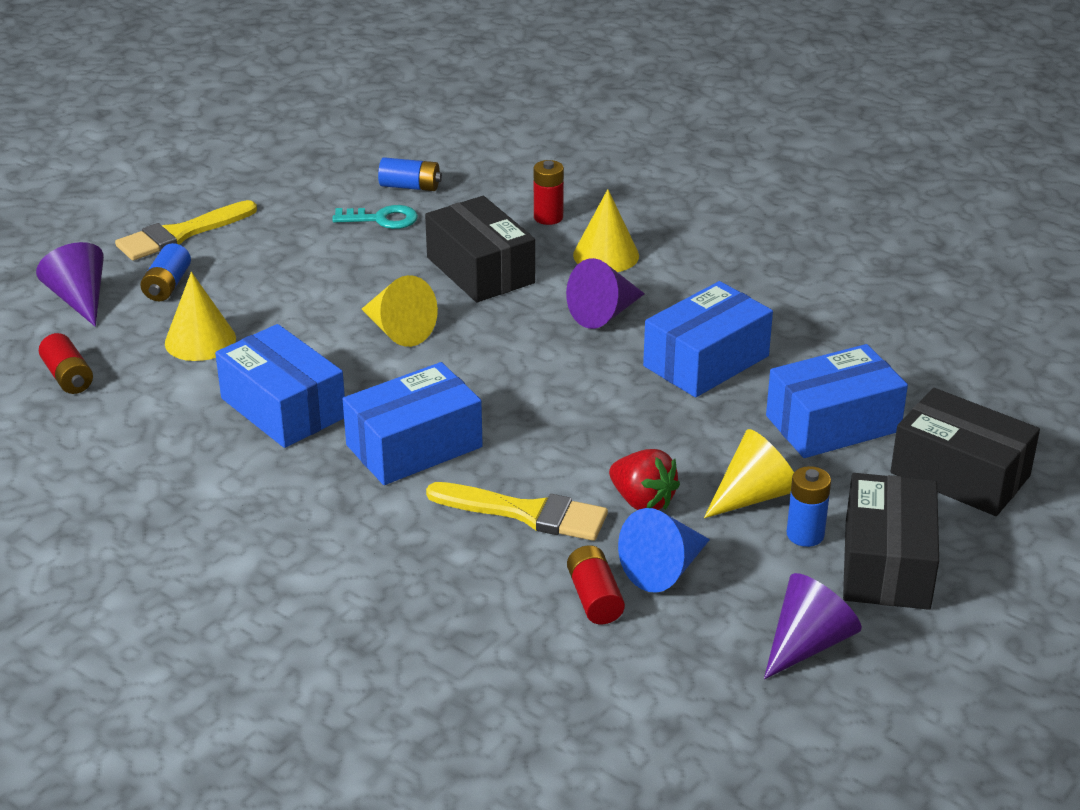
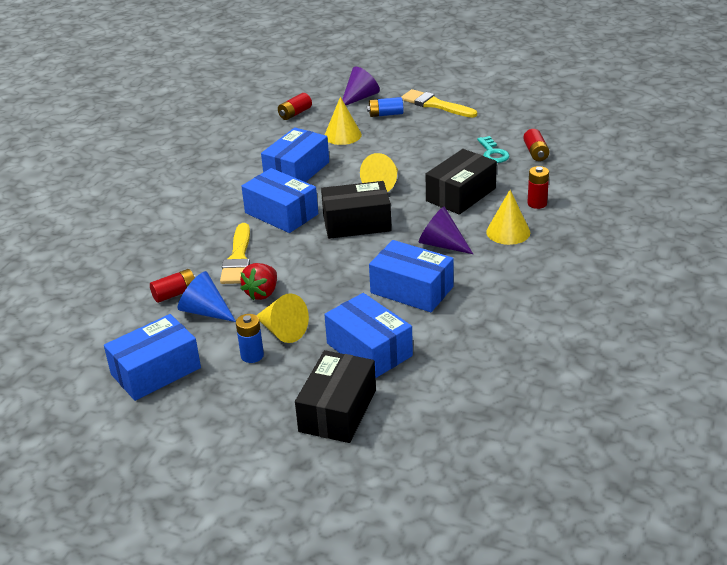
camera: 75 degrees right, 0 degrees up
blue battery [378,157,442,191] -> red battery [523,129,549,161]
purple cone [764,573,862,679] -> blue box [104,314,201,401]
black box [843,473,939,610] -> black box moved to [321,181,392,239]

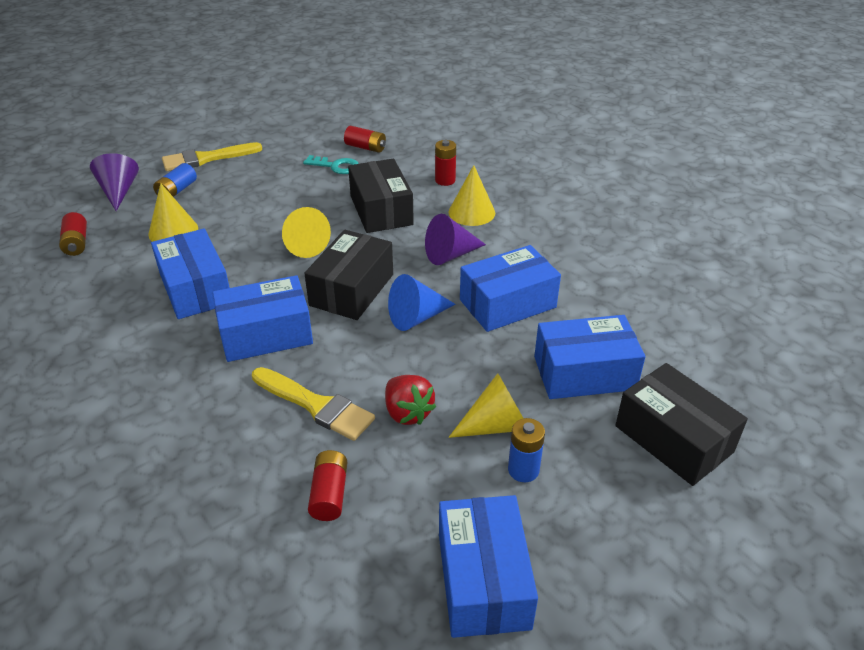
camera: 60 degrees left, 5 degrees up
blue cone [178,271,236,322] -> blue cone moved to [388,274,456,331]

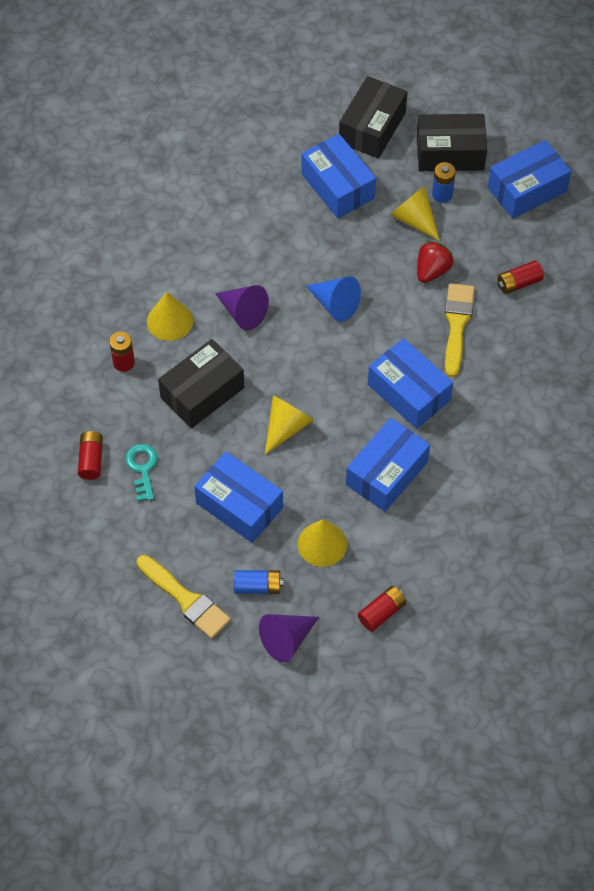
camera: 115 degrees left, 20 degrees up
black box [304,230,393,320] -> black box moved to [417,114,487,171]
blue box [460,245,561,332] -> blue box moved to [194,451,283,543]

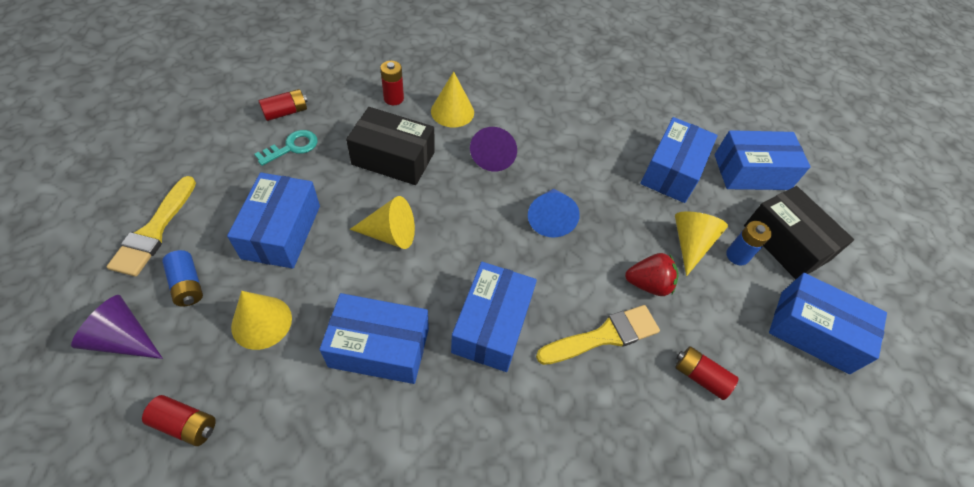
camera: 55 degrees right, 5 degrees down
black box [339,76,407,159] -> blue box [714,130,810,190]

